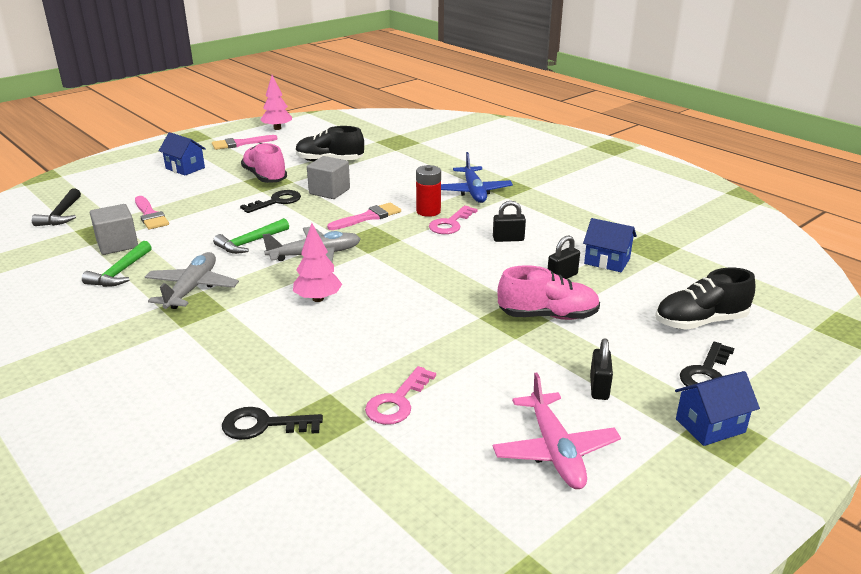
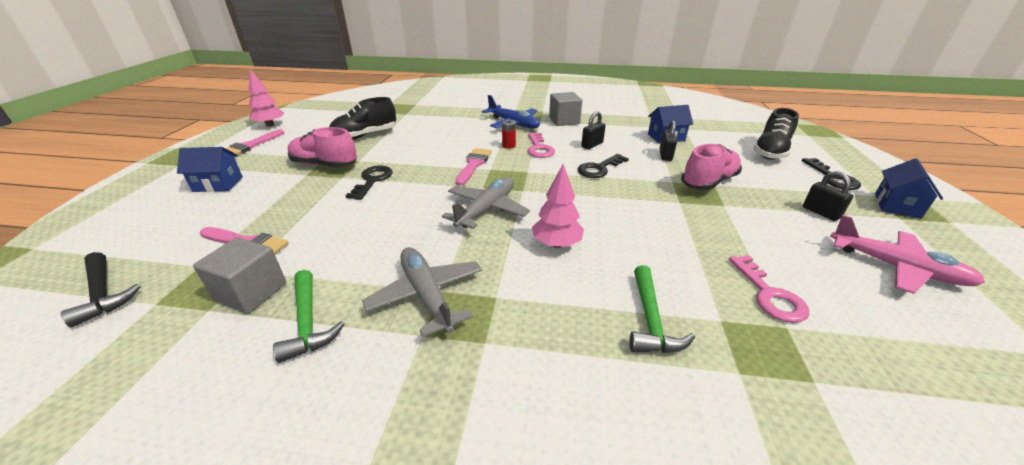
camera: 40 degrees left, 5 degrees up
green hammer [213,218,289,254] -> green hammer moved to [629,265,695,353]
black key [222,407,323,440] -> black key moved to [578,154,629,178]
grey cube [307,156,350,199] -> grey cube moved to [549,92,582,126]
red battery [416,165,441,217] -> red battery [502,120,516,149], size x0.63

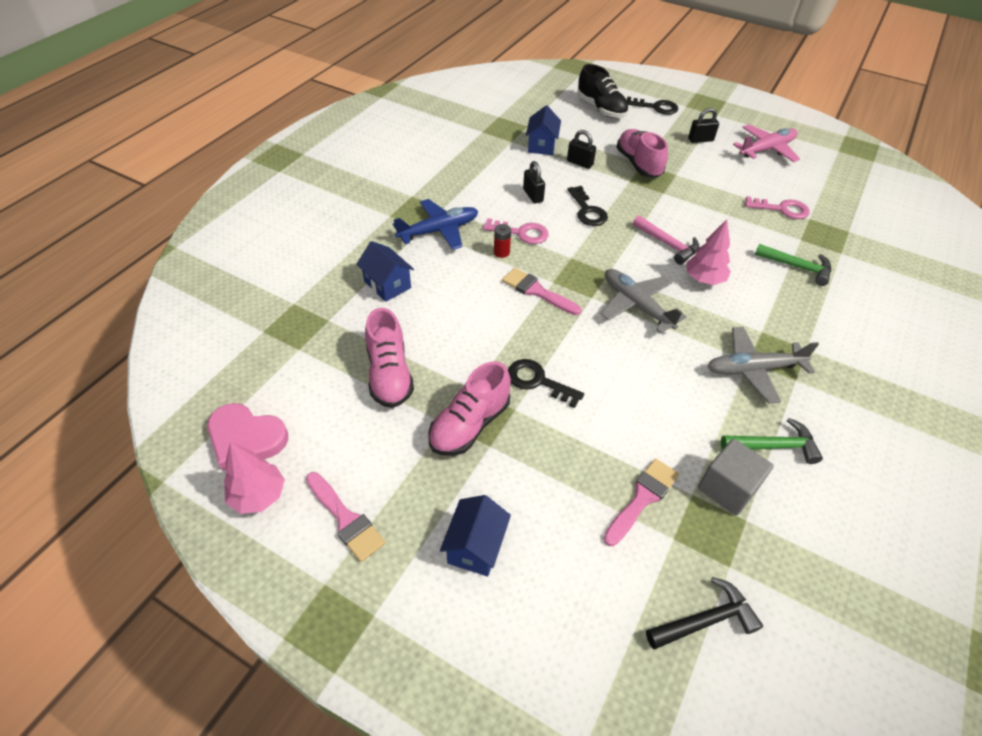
camera: 70 degrees left, 15 degrees up
black shoe [329,97,396,139] -> pink shoe [365,308,414,408]
grey cube [549,92,582,126] -> none
blue house [875,158,943,219] -> blue house moved to [356,241,414,302]
none -> pink heart [207,403,288,471]
none -> pink hammer [633,215,699,265]

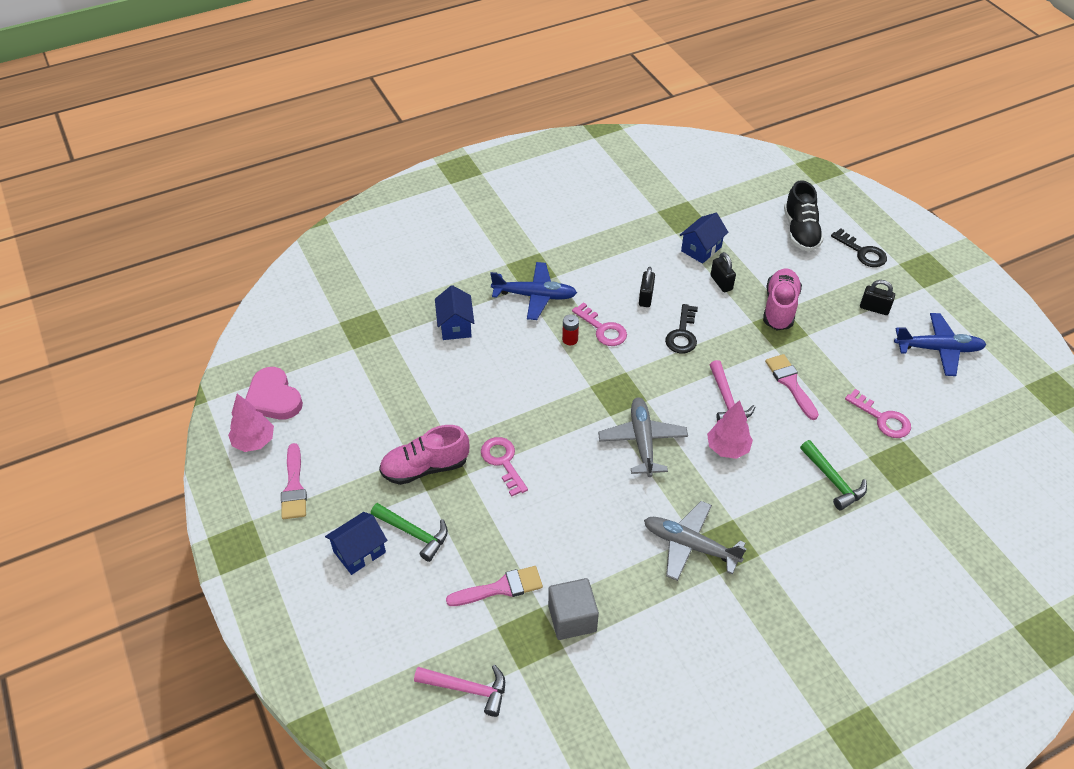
camera: 35 degrees right, 0 degrees up
pink shoe [365,308,414,408] -> none
pink brush [502,268,581,315] -> pink brush moved to [765,354,819,420]
black key [508,359,584,408] -> pink key [481,437,528,496]
black hammer [646,577,763,649] -> pink hammer [414,665,505,717]
green hammer [721,418,823,464] -> green hammer moved to [371,503,448,562]
pink plane [733,124,800,162] -> blue plane [894,313,987,376]

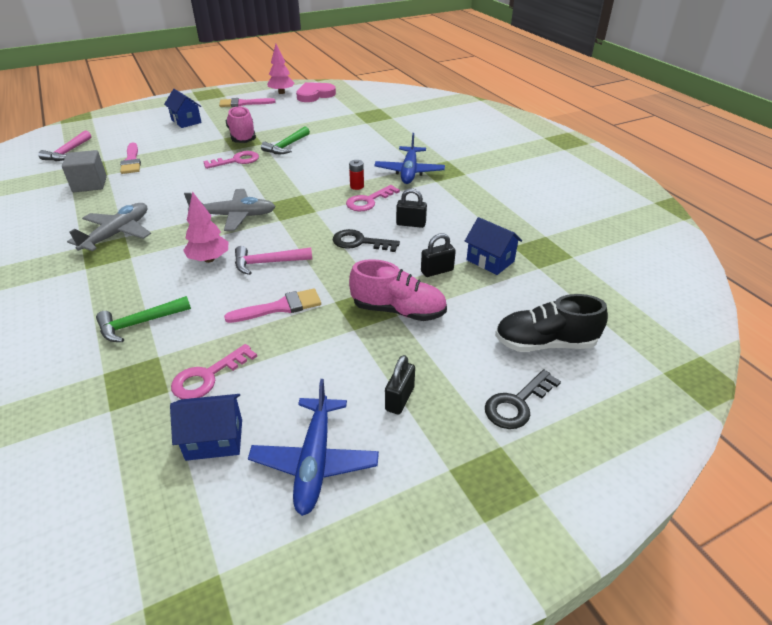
camera: 90 degrees right, 10 degrees down
green hammer [371,503,448,562] -> green hammer moved to [261,126,310,154]
blue house [435,285,474,340] -> blue house moved to [170,394,242,461]

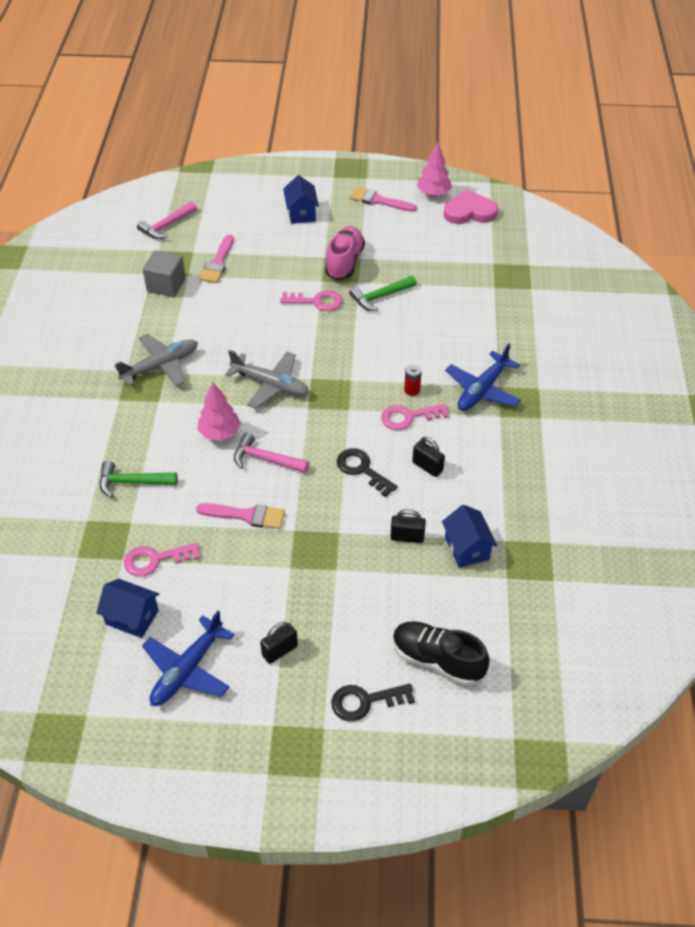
camera: 30 degrees right, 10 degrees up
pink shoe [349,259,447,321] -> none

